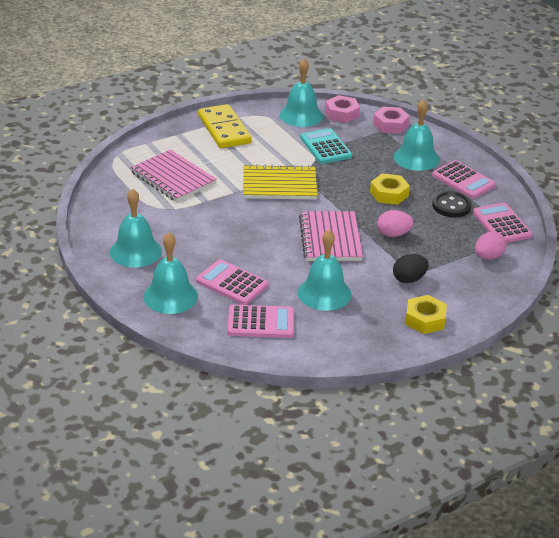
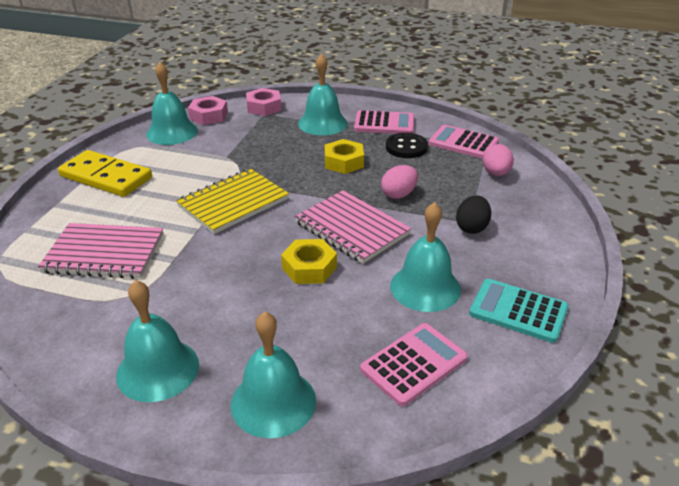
camera: 40 degrees left, 0 degrees up
pink calculator [196,259,269,305] -> none
turquoise calculator [300,128,352,164] -> turquoise calculator moved to [469,279,568,343]
yellow nut [405,295,447,334] -> yellow nut moved to [281,239,337,284]

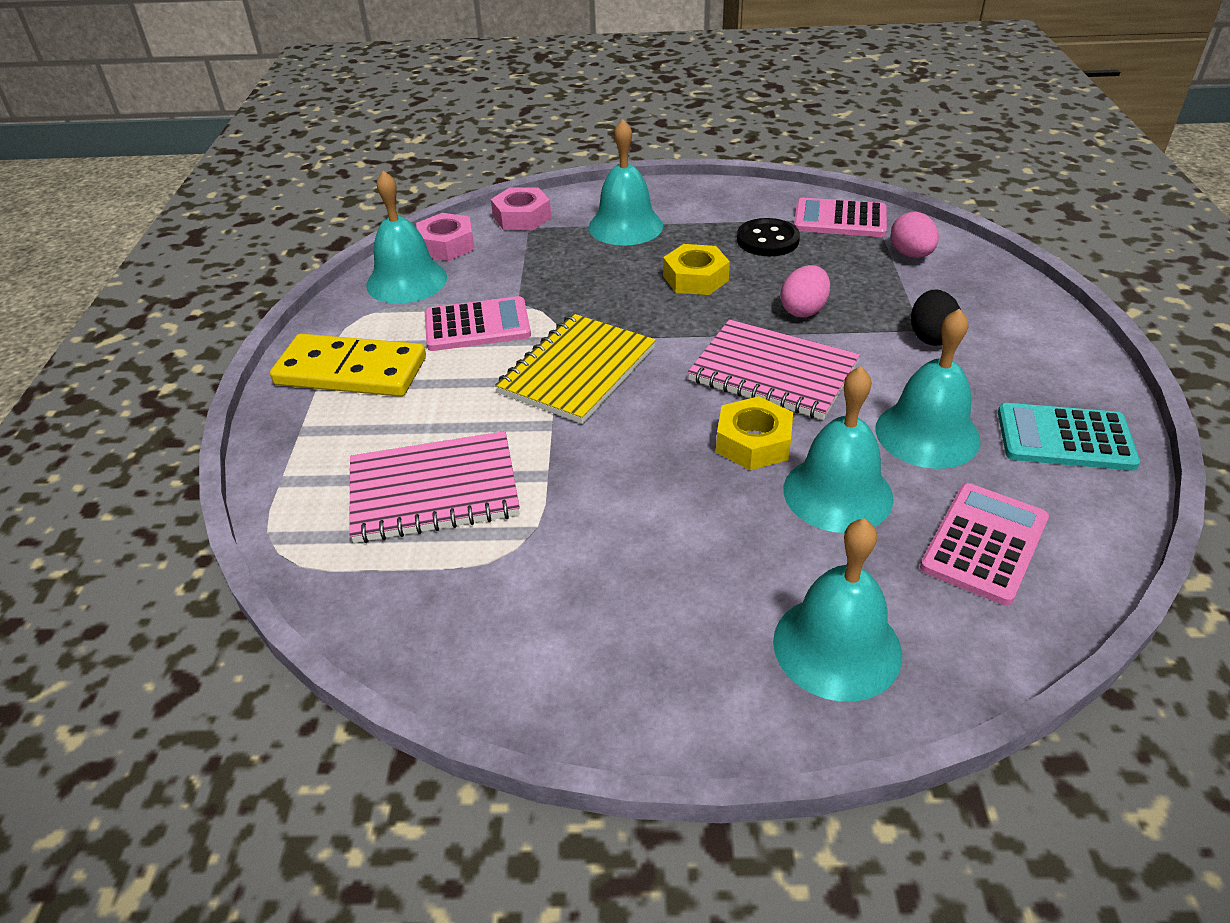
camera: 15 degrees left, 5 degrees up
turquoise bell [116,280,199,402] -> turquoise bell moved to [783,366,894,533]
pink calculator [354,110,414,134] -> pink calculator moved to [425,296,531,351]

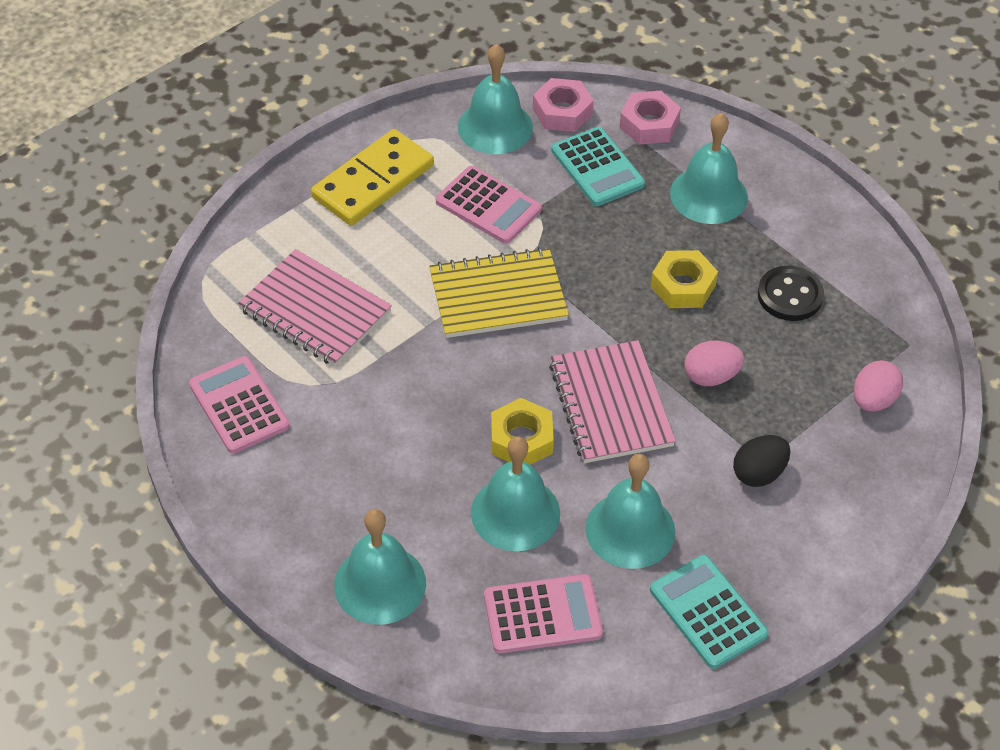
camera: 45 degrees right, 10 degrees up
yellow domino [270,334,426,397] -> yellow domino turned 75 degrees clockwise [311,129,434,226]
pink calculator [794,198,887,237] -> pink calculator moved to [189,356,290,454]
none -> turquoise calculator [551,127,645,206]

